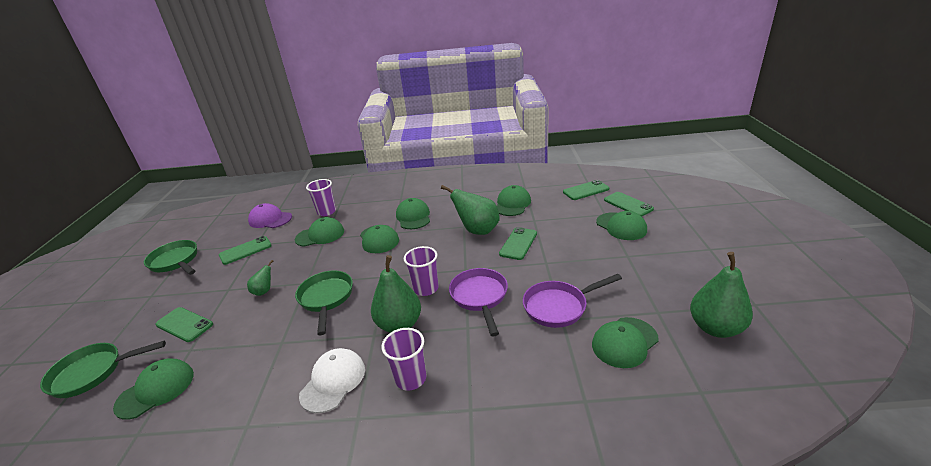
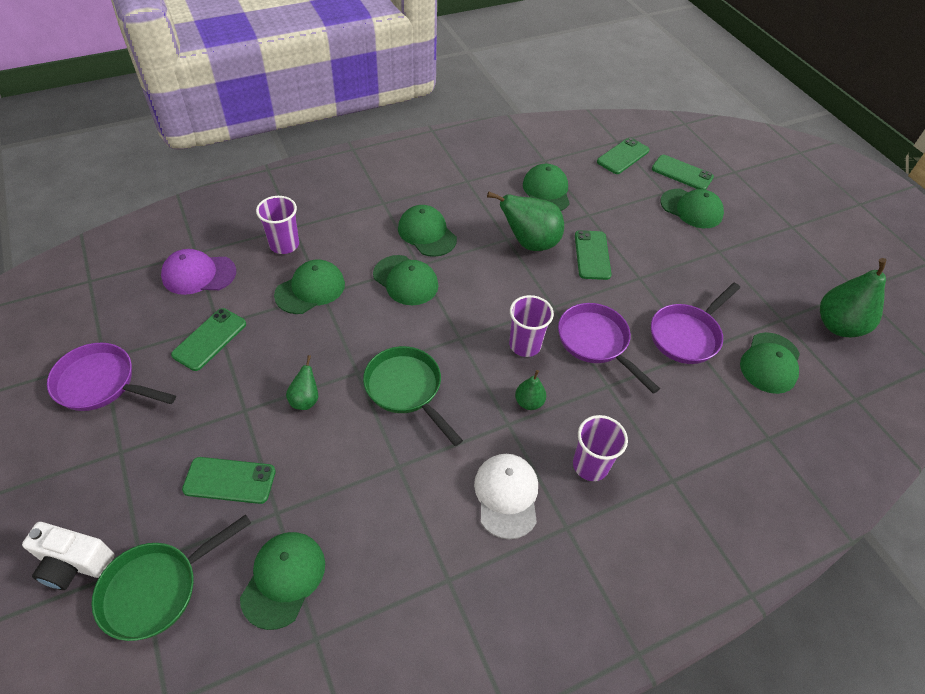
camera: 30 degrees left, 20 degrees up
green pan [144,240,197,275] -> purple pan [47,343,176,411]
green pear [371,255,421,333] -> green pear [515,370,546,410], size x0.50
none -> white camera [22,522,114,590]

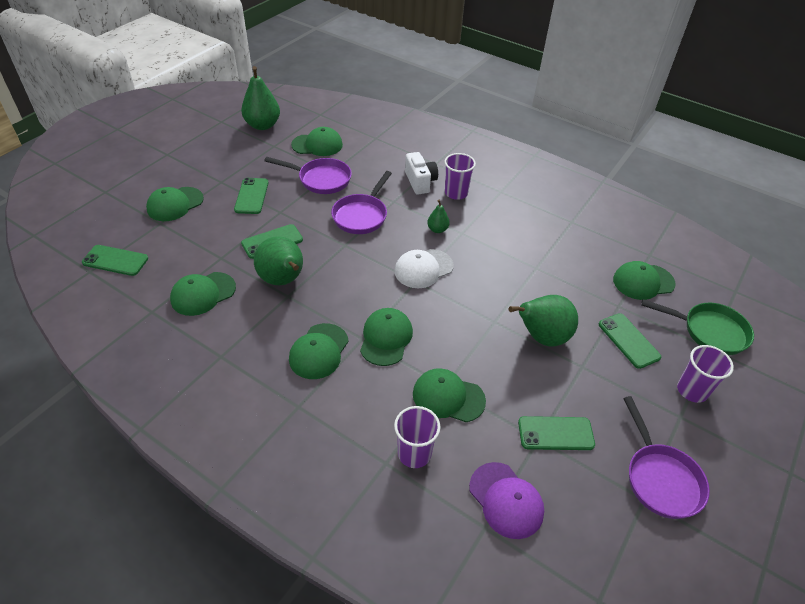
camera: 120 degrees left, 5 degrees down
white camera [22,522,114,590] -> white camera moved to [405,152,438,195]
green pear [286,355,318,410] -> green pear [509,295,578,347], size x1.99
green pan [363,346,463,446] -> none
white cap [474,454,538,539] -> white cap moved to [394,249,454,288]
purple cup [509,295,554,357] -> purple cup moved to [677,345,734,403]
green phone [652,155,714,190] -> green phone moved to [234,178,268,214]
green cap [660,189,724,228] -> green cap turned 135 degrees counterclockwise [146,187,204,221]

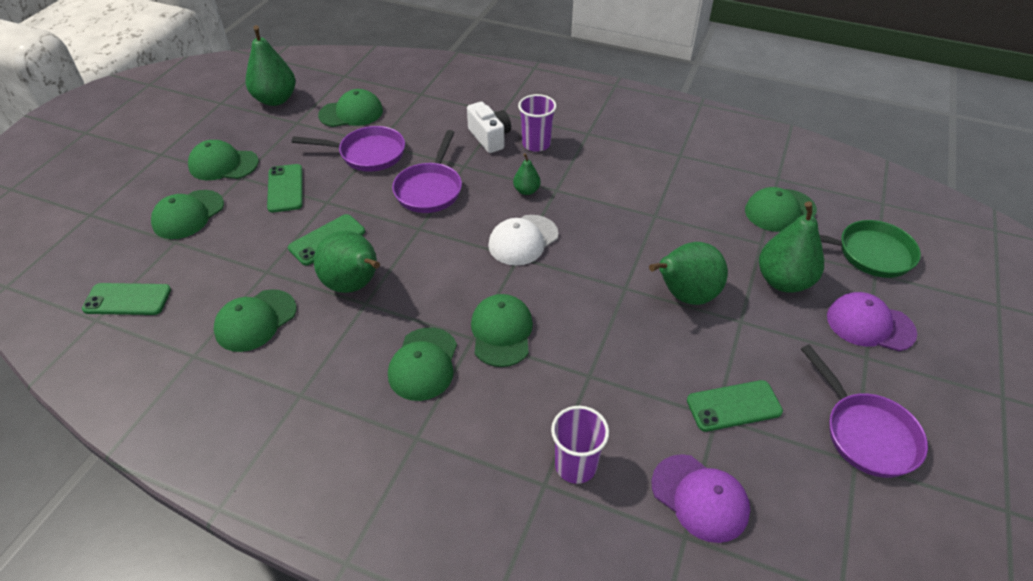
camera: 10 degrees left, 0 degrees up
green cap [413,368,486,422] -> green cap moved to [188,140,259,180]
green phone [599,313,661,369] -> green pear [759,201,824,293]
purple cup [677,345,734,403] -> purple cap [827,292,917,351]

